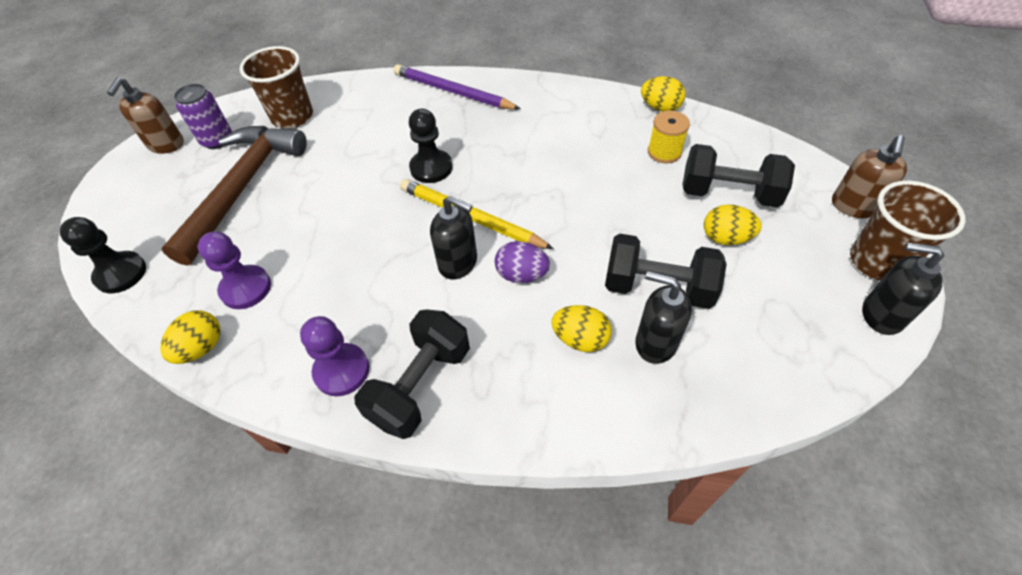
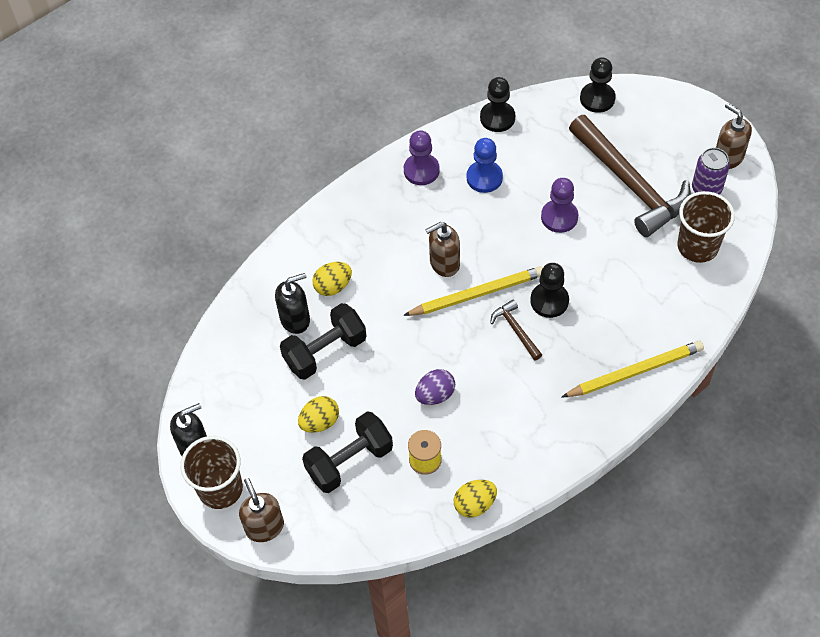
camera: 130 degrees right, 5 degrees up
yellow egg [161,311,221,364] -> black pawn [480,77,515,132]
purple pawn [198,231,271,309] -> purple pawn moved to [541,178,578,233]
black dumbbell [354,309,470,439] -> none
purple pencil [393,64,521,110] -> yellow pencil [562,341,704,397]
black soap dispenser [430,196,477,279] -> brown soap dispenser [425,222,460,277]
purple egg [495,241,550,283] -> purple egg moved to [415,369,455,405]
none -> blue pawn [467,138,503,193]
none -> brown hammer [490,299,542,361]

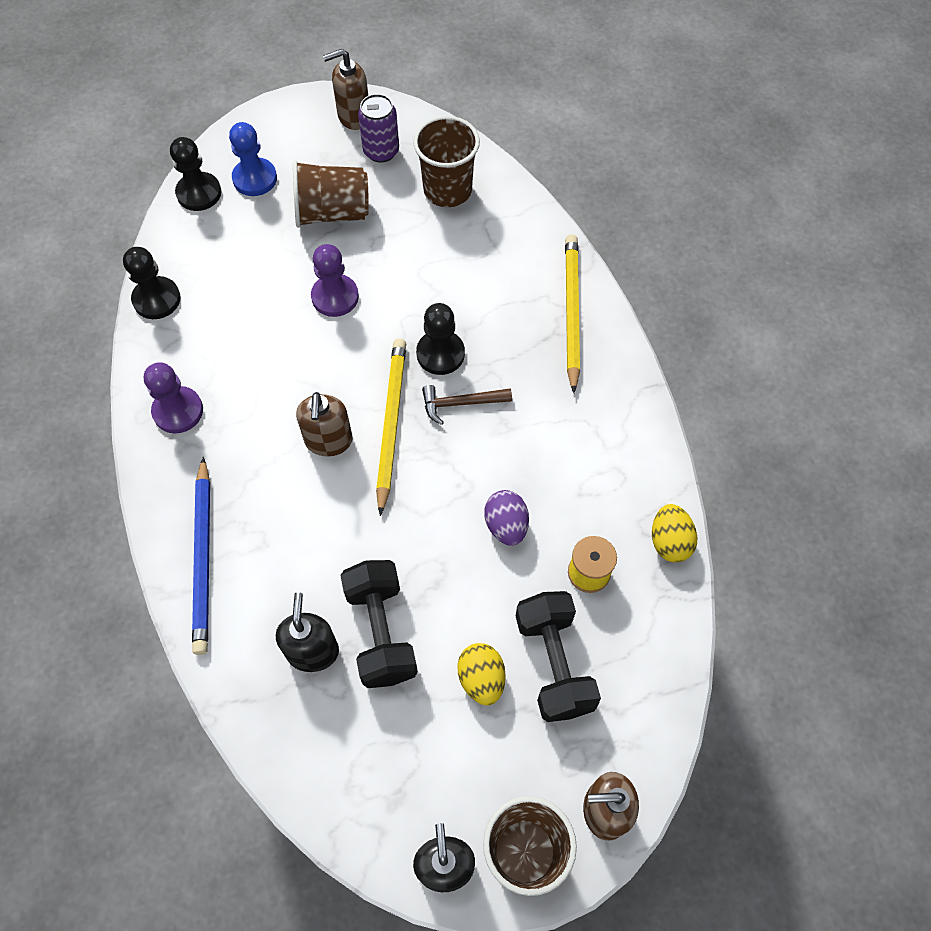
camera: 70 degrees left, 5 degrees up
yellow egg [312,262,352,296] -> none
blue pawn [467,138,503,193] -> blue pawn moved to [229,122,277,196]
brown hammer [569,115,691,237] -> brown cup [293,160,369,228]
none -> blue pencil [192,457,210,655]

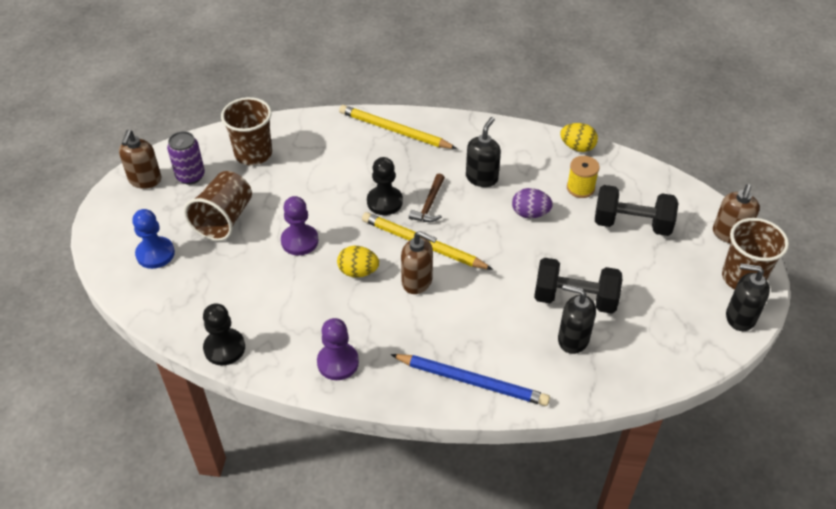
camera: 65 degrees left, 15 degrees down
black pawn [170,137,221,211] -> none
yellow egg [457,643,506,706] -> yellow egg moved to [337,246,379,278]
none -> black soap dispenser [466,117,501,187]

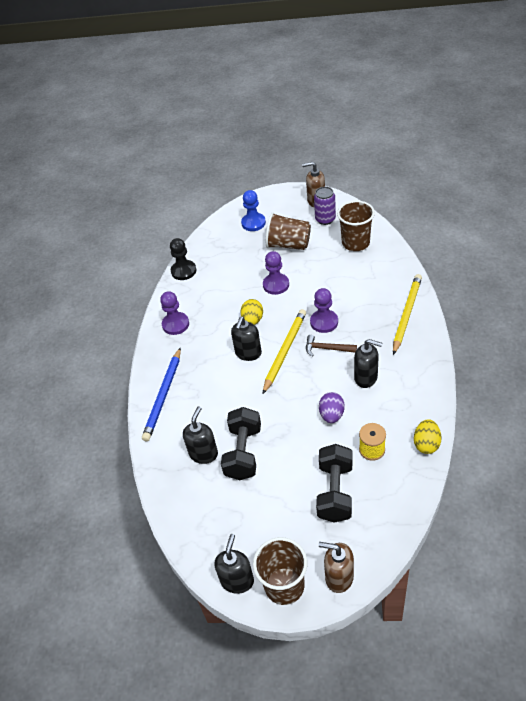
camera: 90 degrees right, 0 degrees up
black pawn [367,157,403,215] -> purple pawn [310,288,338,333]
brown soap dispenser [401,231,437,294] -> black soap dispenser [231,317,262,361]

